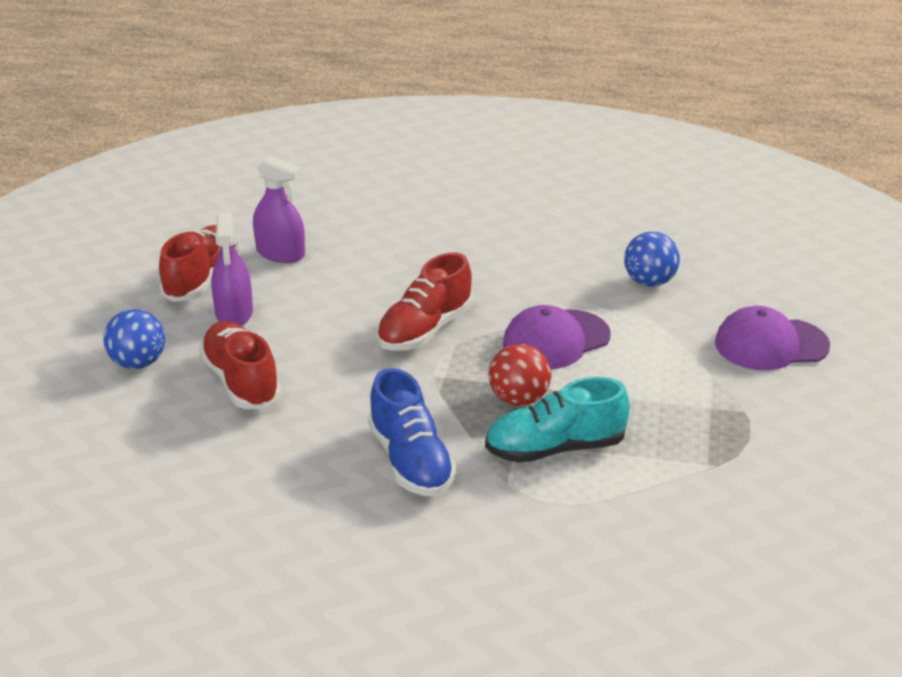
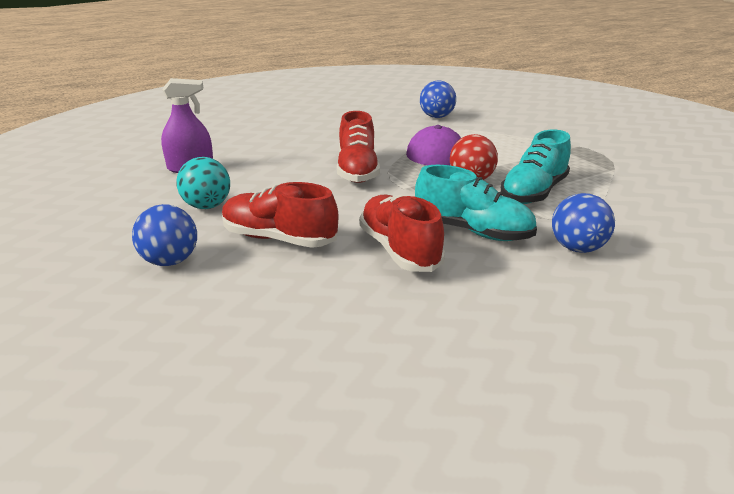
camera: 40 degrees left, 5 degrees down
red shoe [159,225,239,302] -> red shoe moved to [359,194,445,272]
purple spray bottle [211,213,253,326] -> turquoise ball [176,157,230,209]
blue shoe [368,368,456,496] -> turquoise shoe [415,165,537,241]
purple cap [715,306,830,370] -> none
none -> blue ball [552,193,615,253]

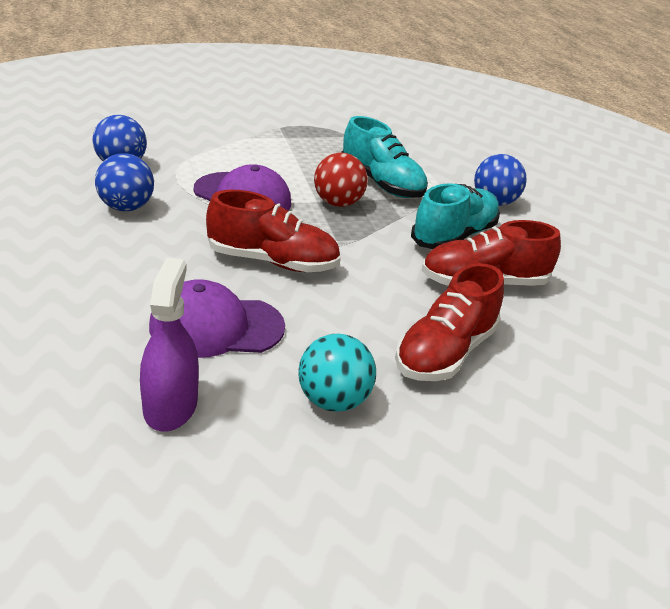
camera: 80 degrees left, 5 degrees up
blue ball [132,204,197,266] -> blue ball moved to [95,153,154,211]
none -> purple cap [149,279,285,358]

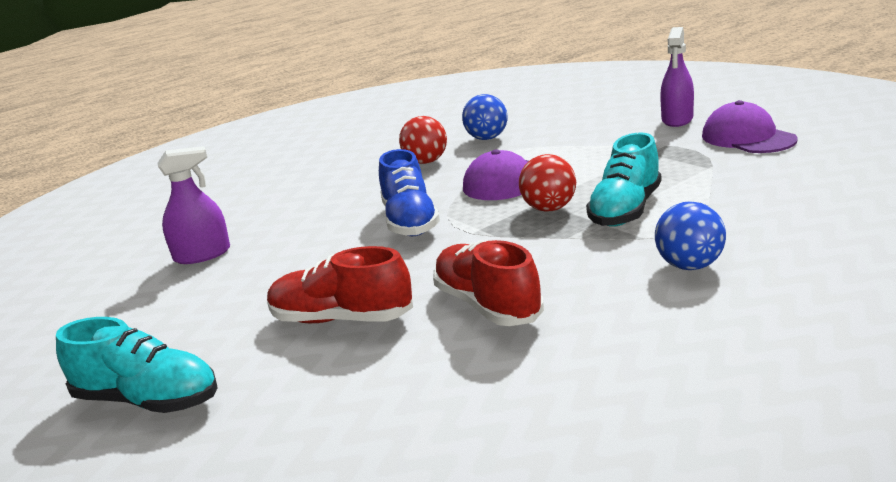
camera: 75 degrees right, 10 degrees down
blue ball [95,153,154,211] -> red ball [399,116,447,164]
purple cap [149,279,285,358] -> purple cap moved to [702,100,798,153]
red shoe [206,190,341,272] -> blue shoe [379,149,440,236]
turquoise ball [298,334,376,412] -> none
turquoise shoe [411,183,500,249] -> turquoise shoe moved to [56,317,218,413]
none -> purple spray bottle [660,27,694,127]

